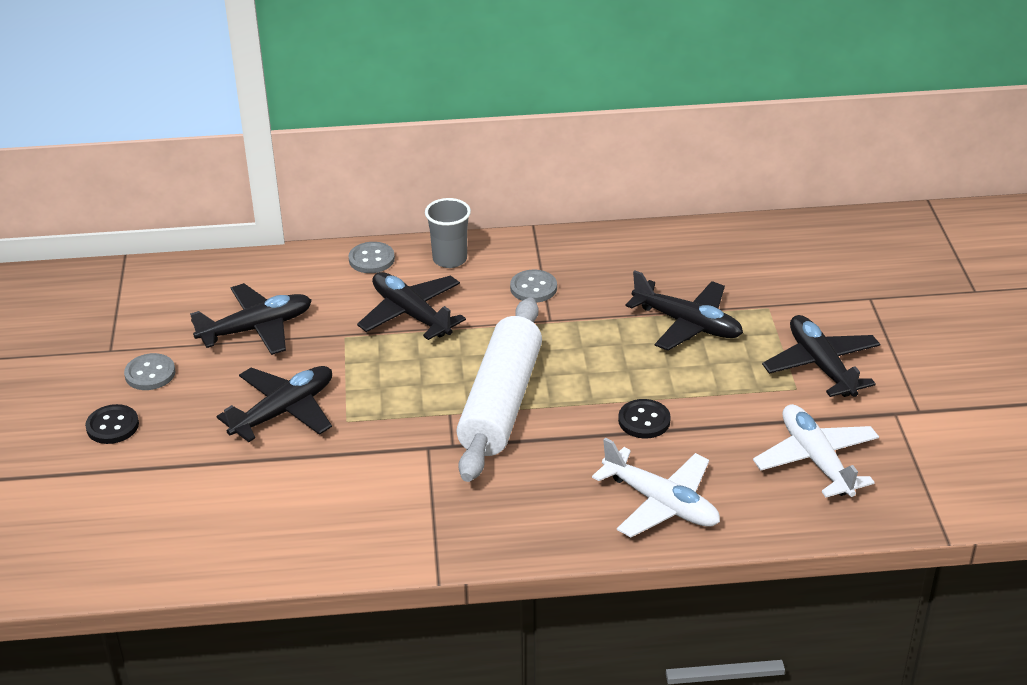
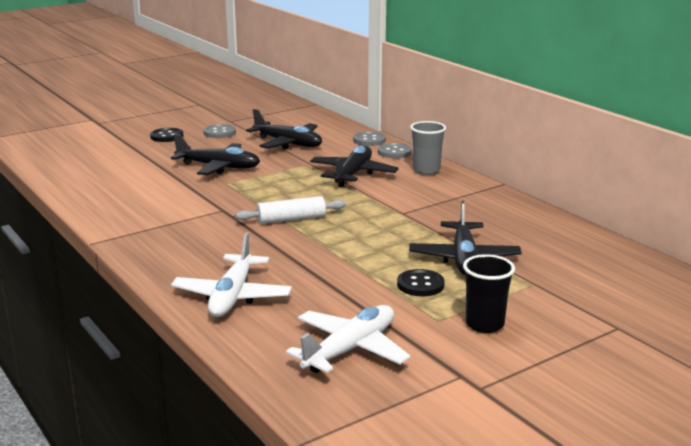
camera: 60 degrees right, 15 degrees down
white rolling pin [456,298,542,482] -> white rolling pin [236,196,346,224], size x0.52
grey button [510,270,557,303] -> grey button moved to [353,131,386,146]
black button [618,399,671,439] -> black button moved to [397,269,445,296]
black plane [762,315,880,397] -> black cup [463,254,515,333]

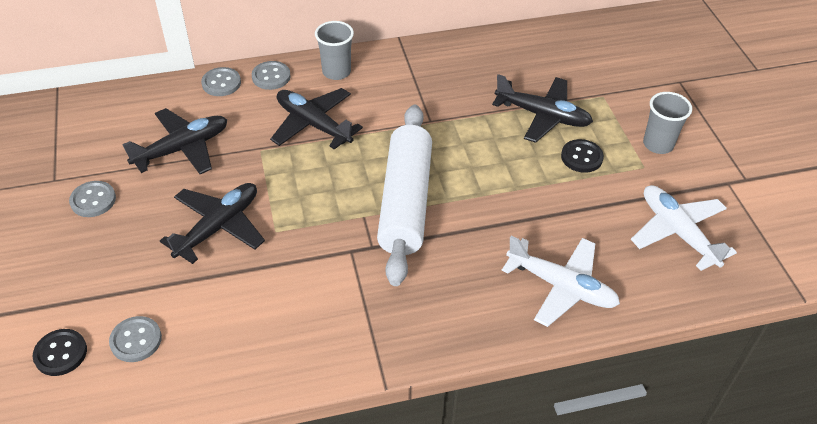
camera: 70 degrees left, 25 degrees up
black button [150,128,183,142] -> black button moved to [33,329,87,376]
white rolling pin [236,196,346,224] -> white rolling pin [377,105,432,286], size x1.94
black cup [463,254,515,333] -> grey cup [643,92,692,154]
none -> grey button [109,316,162,362]

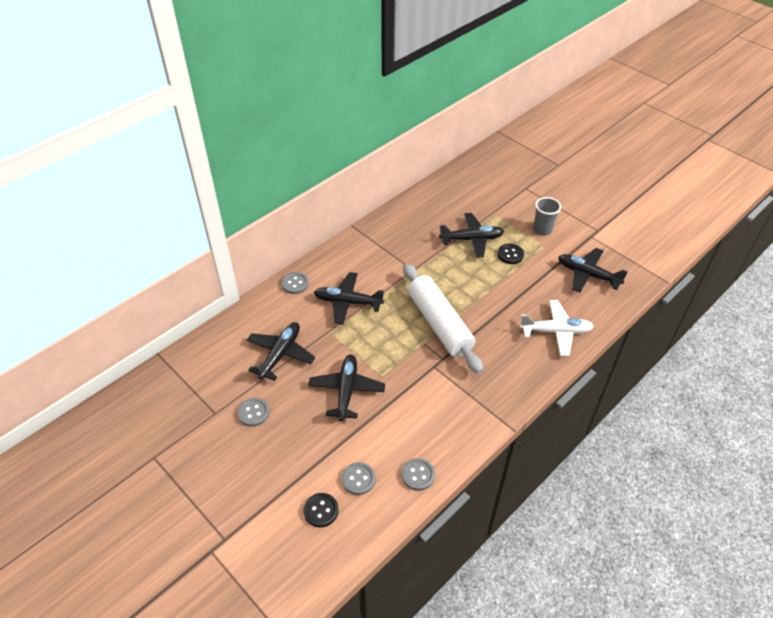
camera: 30 degrees left, 0 degrees up
grey button [201,67,241,96] -> grey button moved to [401,458,435,491]
grey cup [315,21,354,80] -> none
white plane [631,185,737,271] -> black plane [558,248,628,292]

